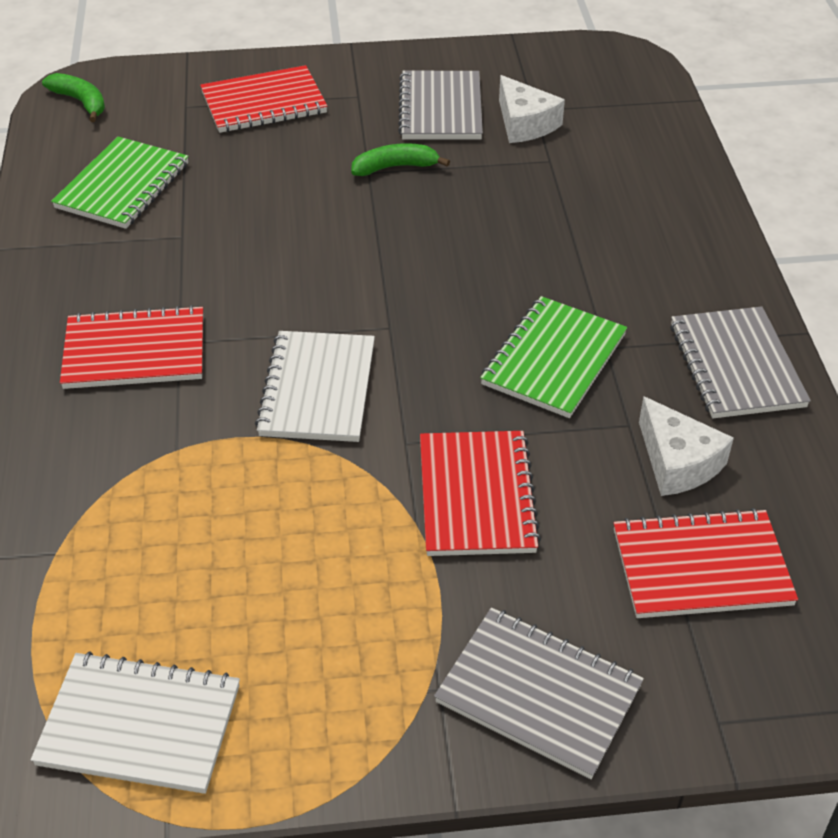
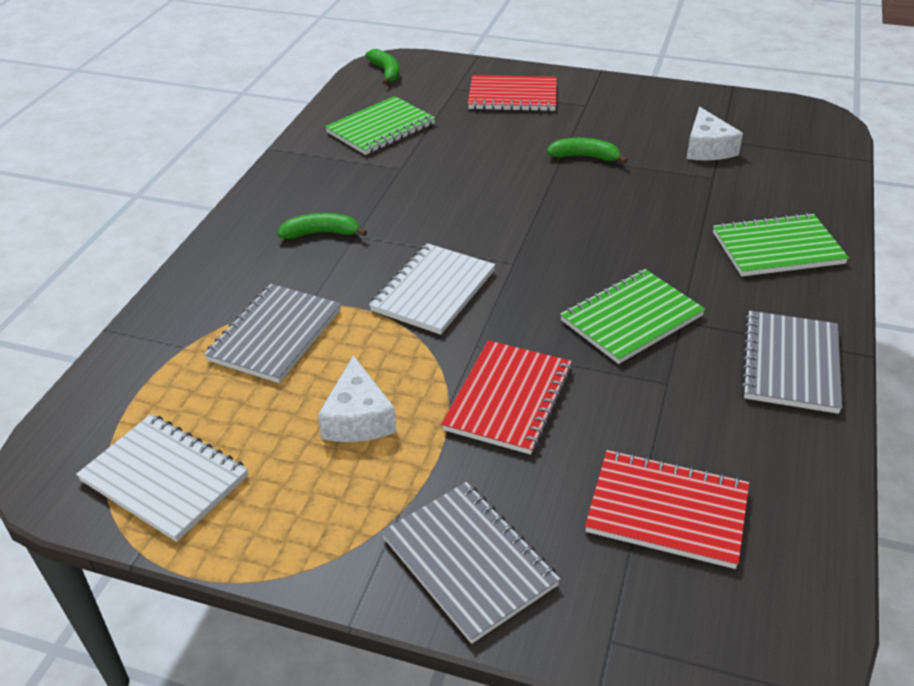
camera: 25 degrees right, 5 degrees down
red notebook [60,305,203,389] -> green banana [277,213,367,239]
grey notebook [398,71,483,140] -> grey notebook moved to [204,284,341,383]
white cheese [639,396,734,496] -> white cheese moved to [318,355,397,442]
none -> green notebook [713,213,849,276]

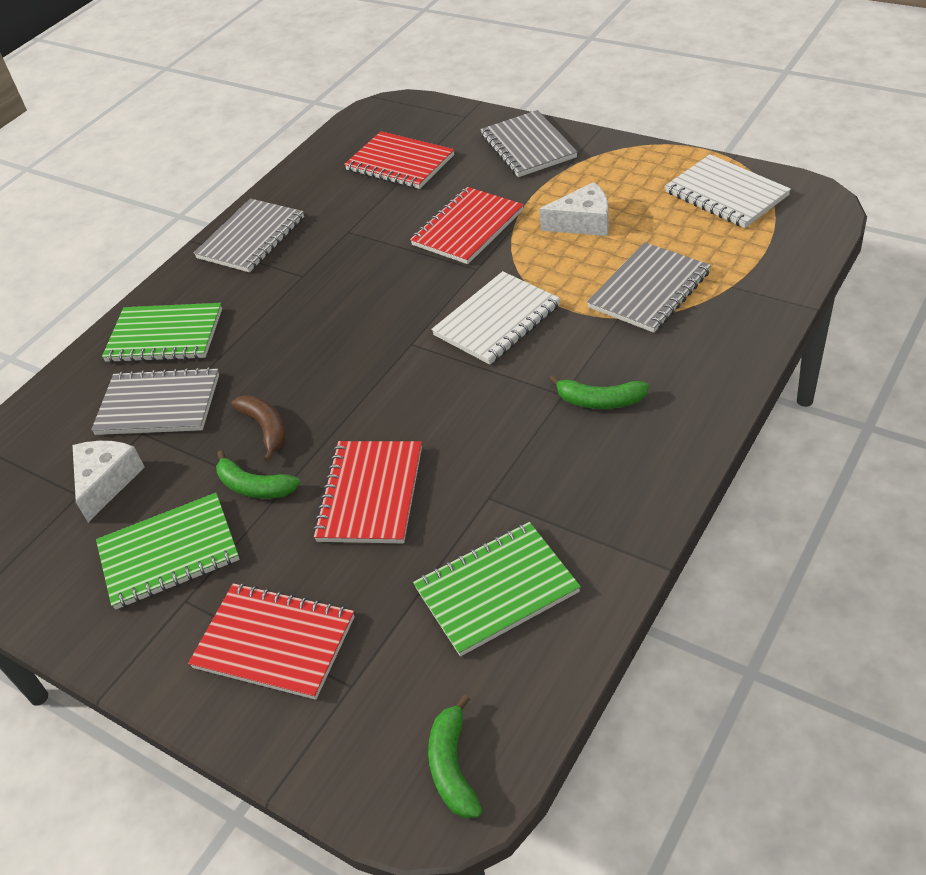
camera: 160 degrees left, 5 degrees up
white cheese [318,355,397,442] -> white cheese turned 75 degrees clockwise [539,182,609,236]
green notebook [560,269,705,364] -> green notebook moved to [96,493,239,610]
none -> grey notebook [91,367,219,435]
none -> brown banana [231,395,286,462]
none -> red notebook [313,441,422,543]

